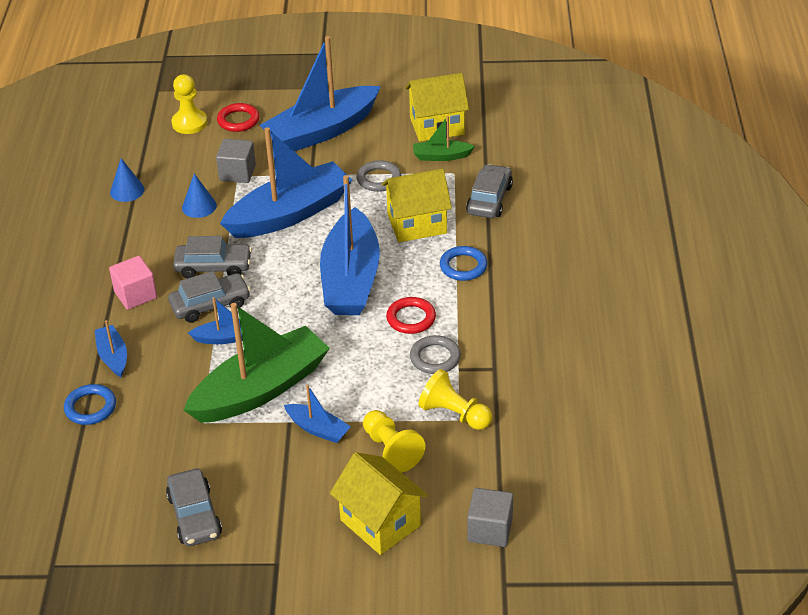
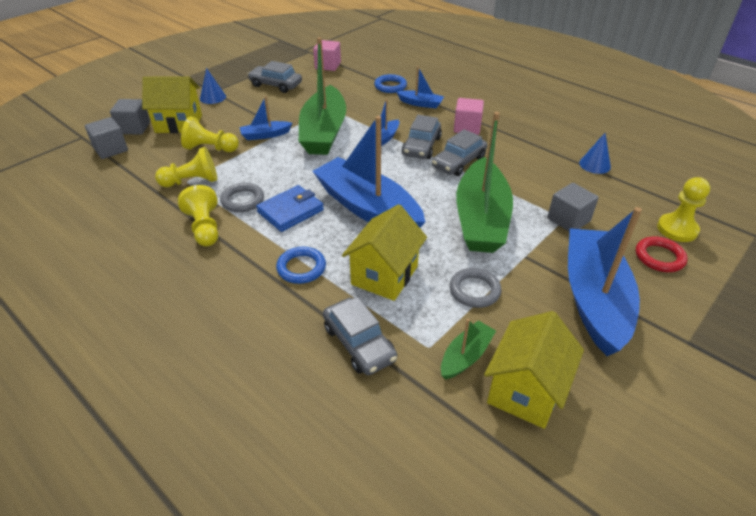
camera: 130 degrees right, 0 degrees up
blue cone [182,174,217,218] -> blue cone moved to [200,68,226,104]
blue boat [220,127,352,238] -> green boat [456,112,513,253]
red ring [386,297,436,334] -> blue wallet [256,185,324,232]
none -> grey cube [110,99,150,134]
none -> yellow pawn [178,185,218,247]
none -> pink cube [313,40,341,71]

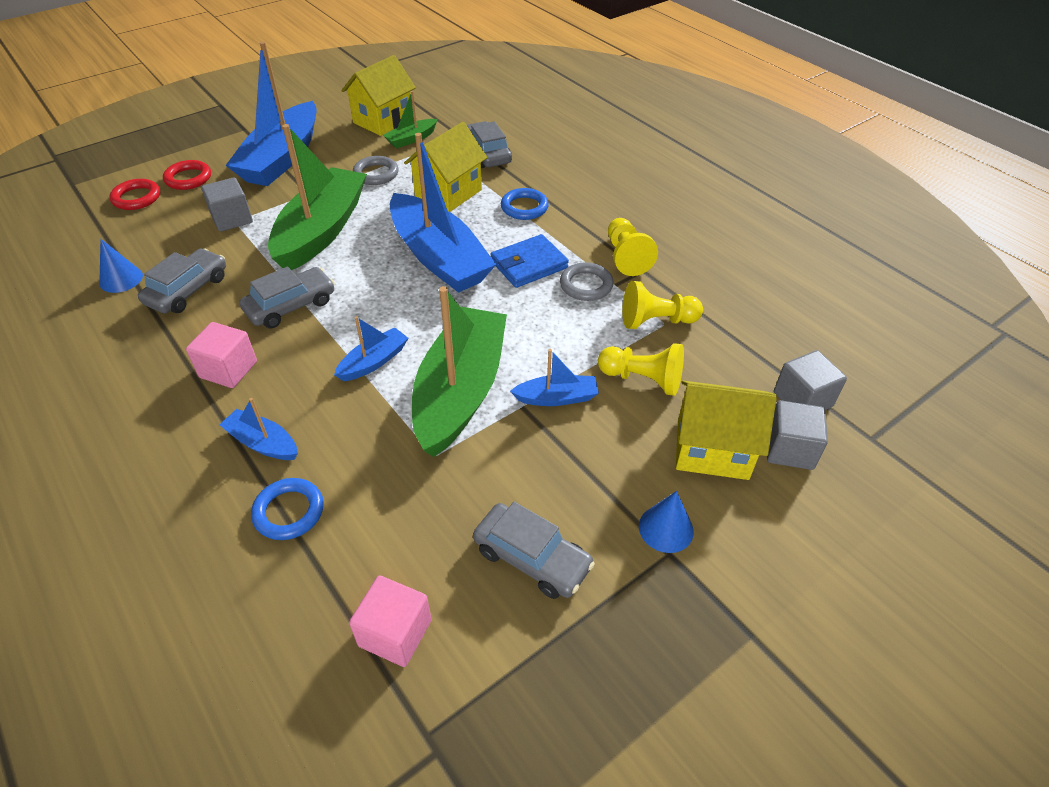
camera: 170 degrees left, 5 degrees up
grey car [402,115,442,159] -> grey car moved to [138,248,226,313]
yellow pawn [657,177,710,242] -> red ring [109,179,160,210]

